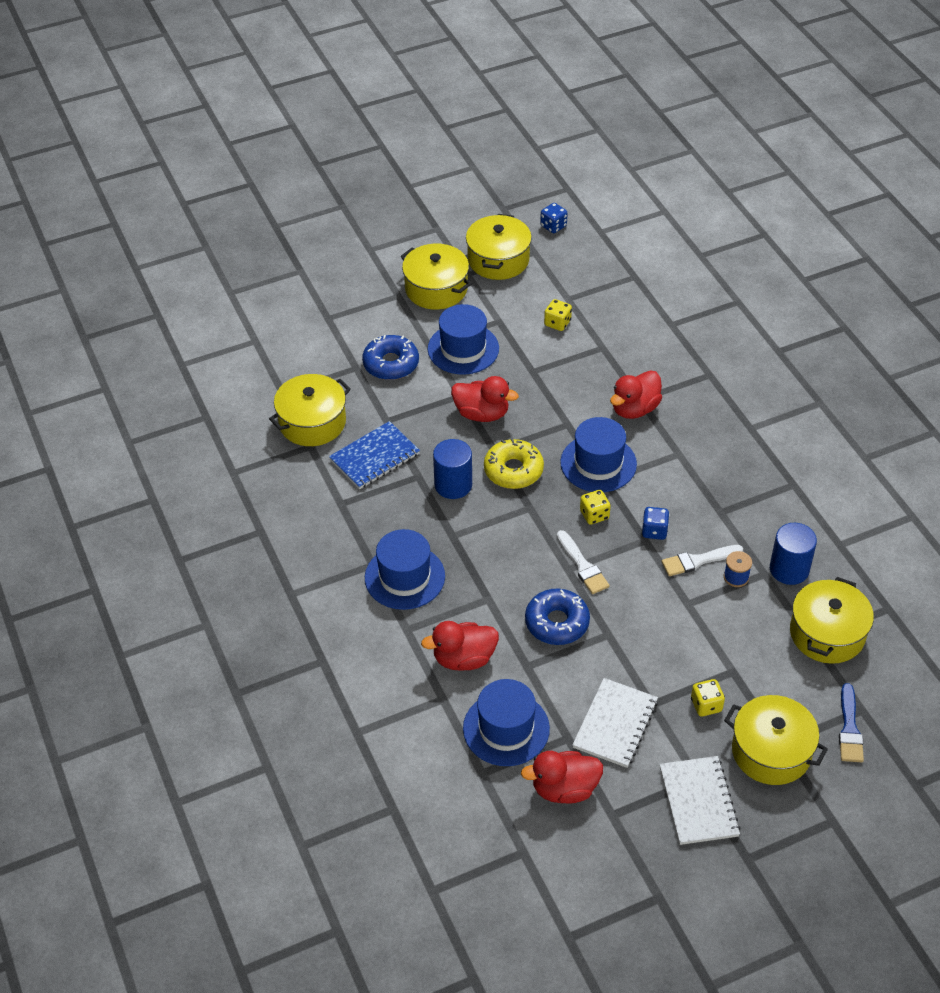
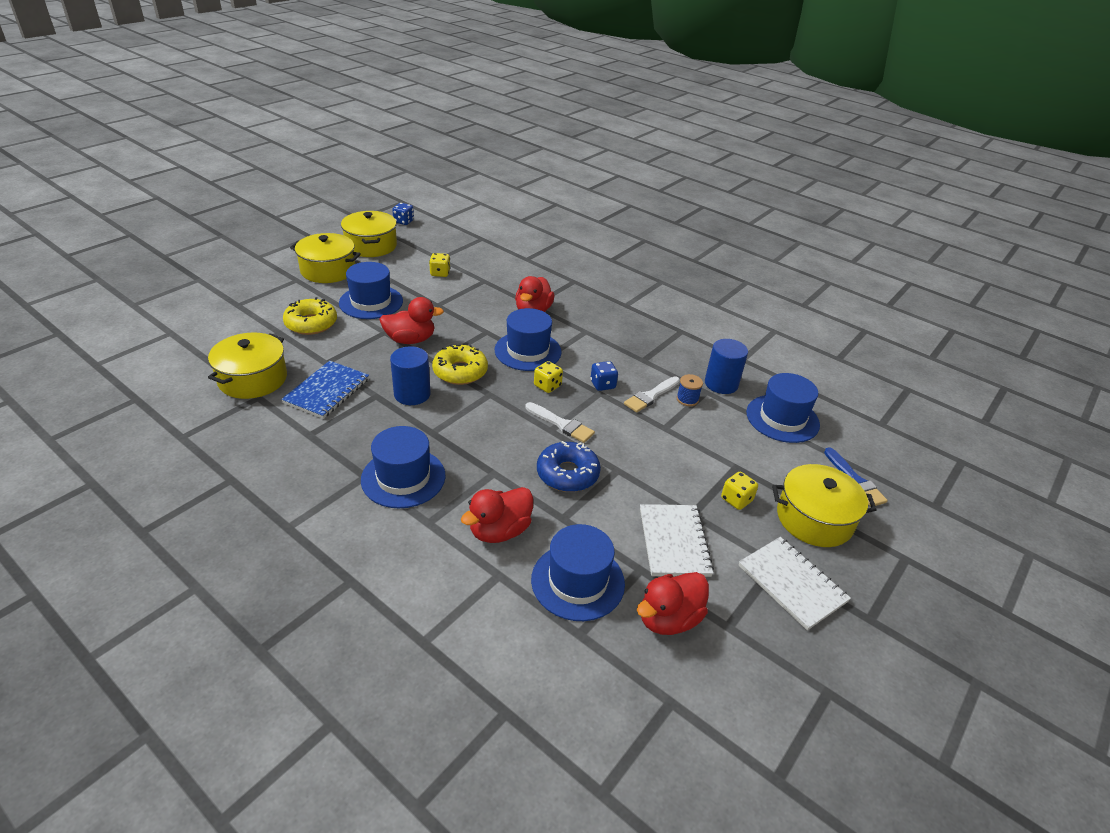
camera: 30 degrees left, 10 degrees down
blue donut [362,335,419,380] -> yellow donut [283,297,337,335]
yellow pot [790,577,874,664] -> blue hat [746,373,820,443]

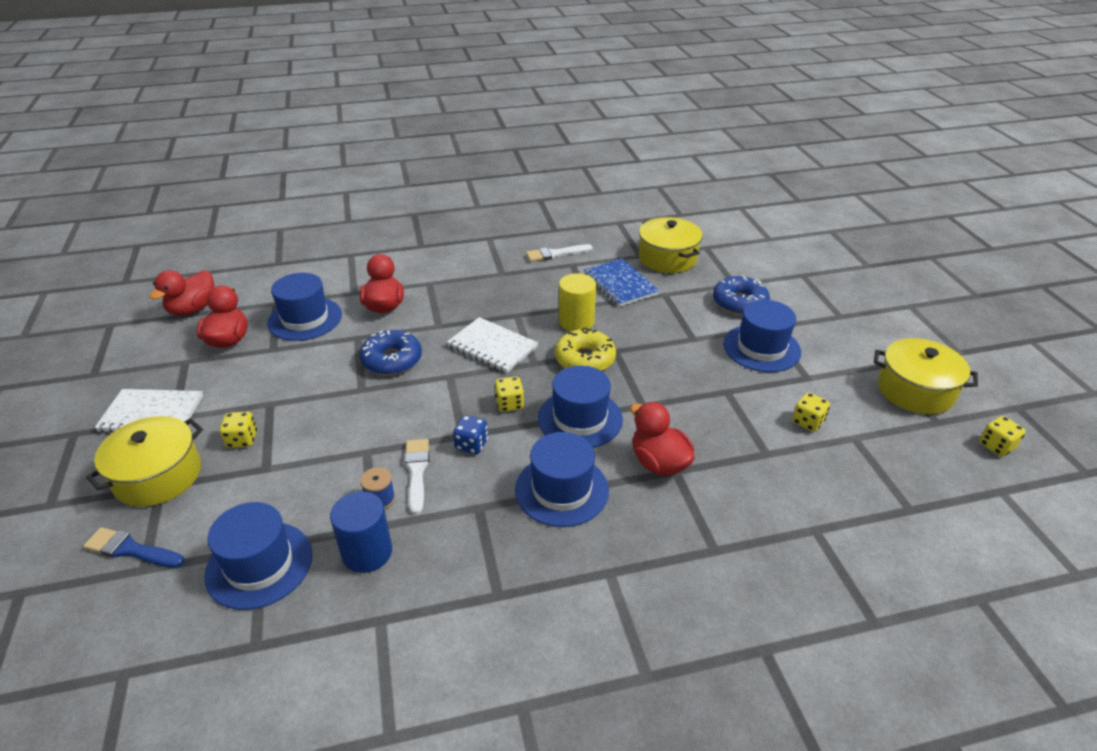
camera: 130 degrees right, 0 degrees up
yellow donut [283,297,337,335] -> blue donut [713,275,770,315]
yellow pot [290,233,361,283] -> none
blue hat [361,426,446,508] -> blue hat moved to [515,432,609,527]
red duck [379,297,444,344] -> red duck moved to [149,270,214,316]
blue cylinder [390,346,430,405] -> yellow cylinder [559,273,596,331]
blue dice [392,203,414,225] -> yellow dice [980,416,1026,457]
white brush [526,402,595,443] -> white brush moved to [526,244,593,262]
white notebook [640,504,714,577] -> white notebook moved to [447,317,538,373]

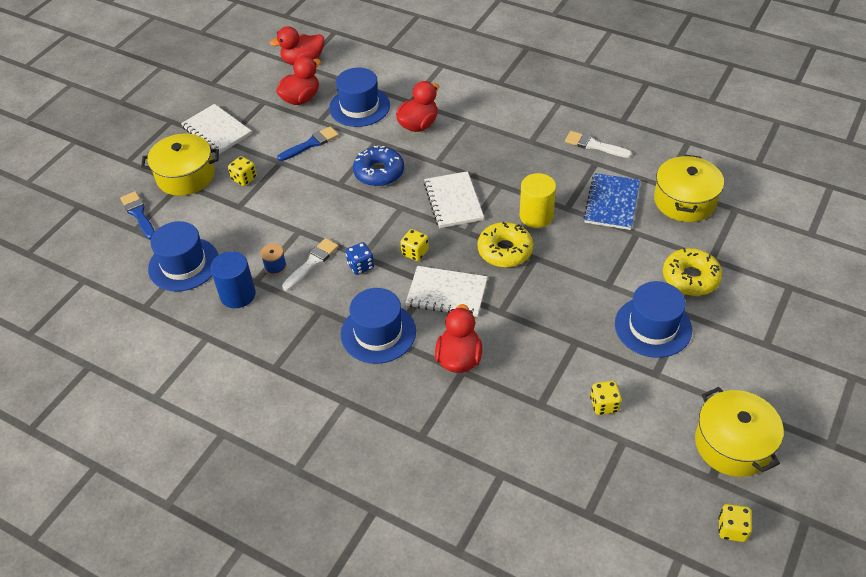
camera: 45 degrees right, 10 degrees up
blue hat [538,366,623,448] -> white notebook [406,266,488,317]
blue donut [713,275,770,315] -> yellow donut [663,248,722,296]
none -> blue brush [277,126,339,161]

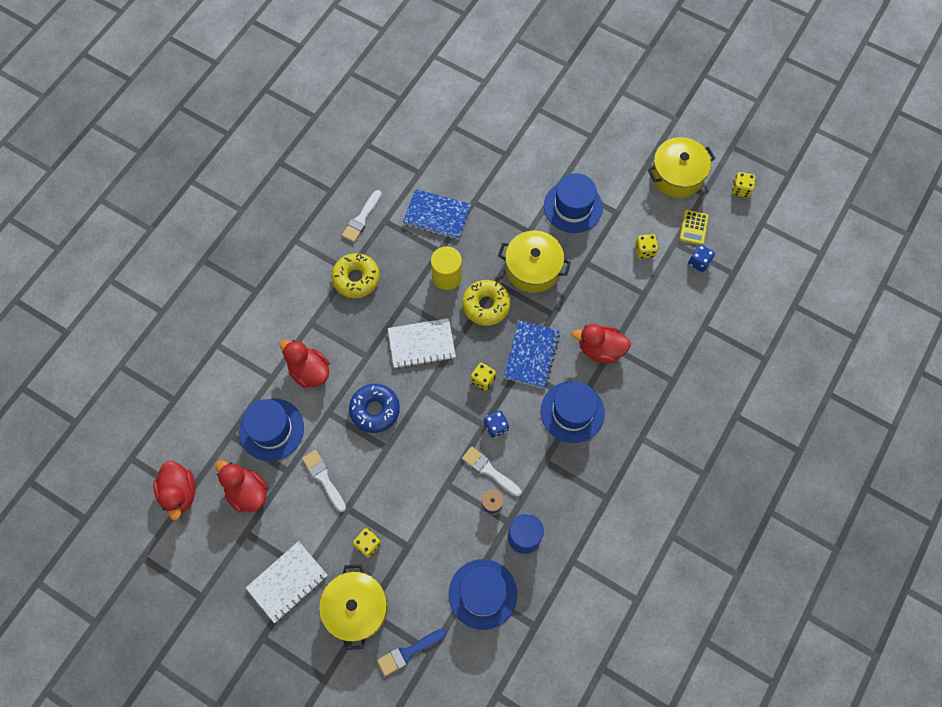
camera: 90 degrees left, 20 degrees up
blue brush [277,126,339,161] -> white brush [302,450,346,512]
white notebook [406,266,488,317] -> blue notebook [503,320,560,388]
yellow pot [654,155,724,222] -> yellow pot moved to [498,231,571,293]
yellow donut [663,248,722,296] -> yellow donut moved to [331,253,380,298]
none -> yellow calculator [680,210,708,245]
none -> blue dice [688,244,715,272]

